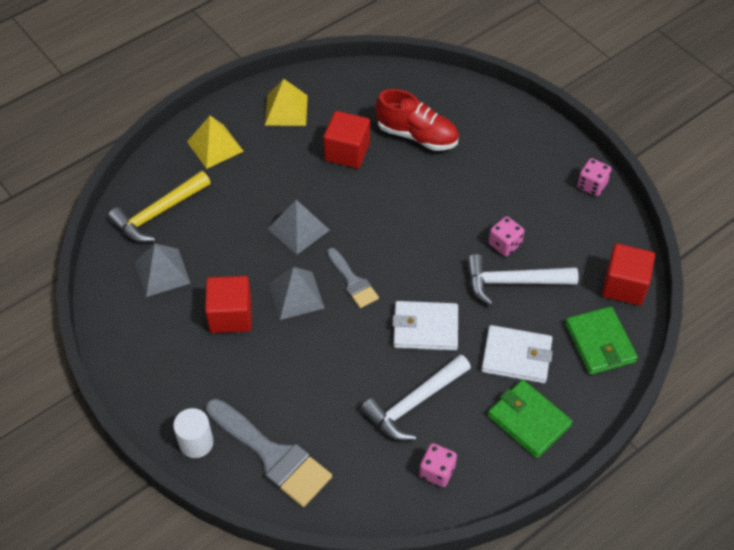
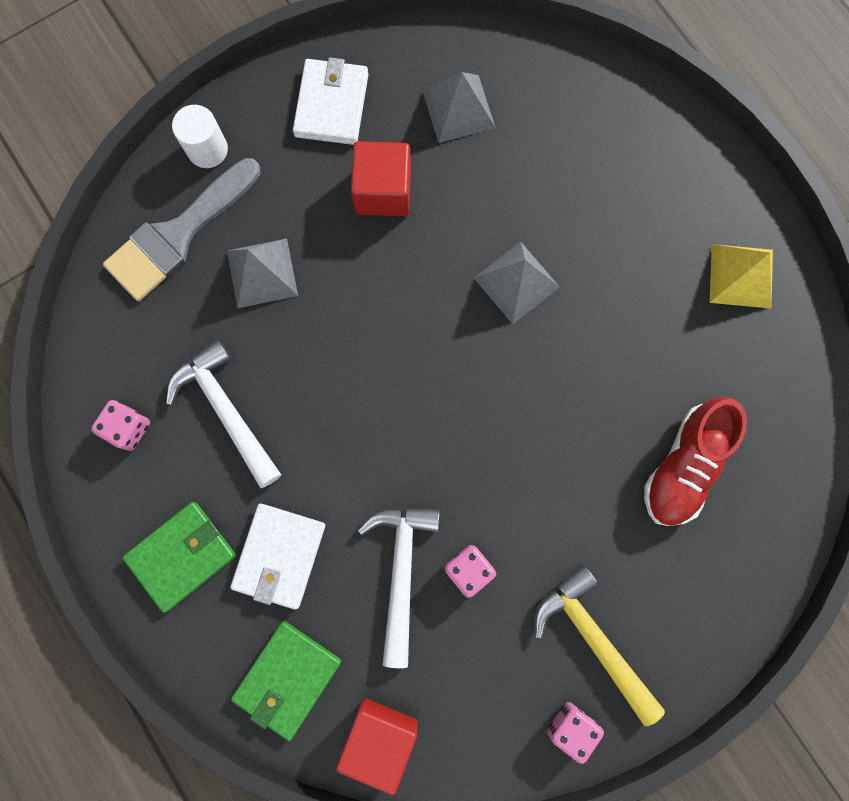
camera: 95 degrees right, 25 degrees up
yellow hammer [108,171,211,242] -> yellow hammer moved to [534,565,665,726]
yellow pyramid [187,116,244,169] -> none
grey pyramid [268,267,325,320] -> grey pyramid moved to [227,238,298,308]
red cube [323,111,370,168] -> none
grey brush [327,248,379,308] -> none
white wallet [392,301,458,351] -> white wallet moved to [293,58,369,145]
green wallet [565,306,638,375] -> green wallet turned 45 degrees counterclockwise [231,621,341,741]

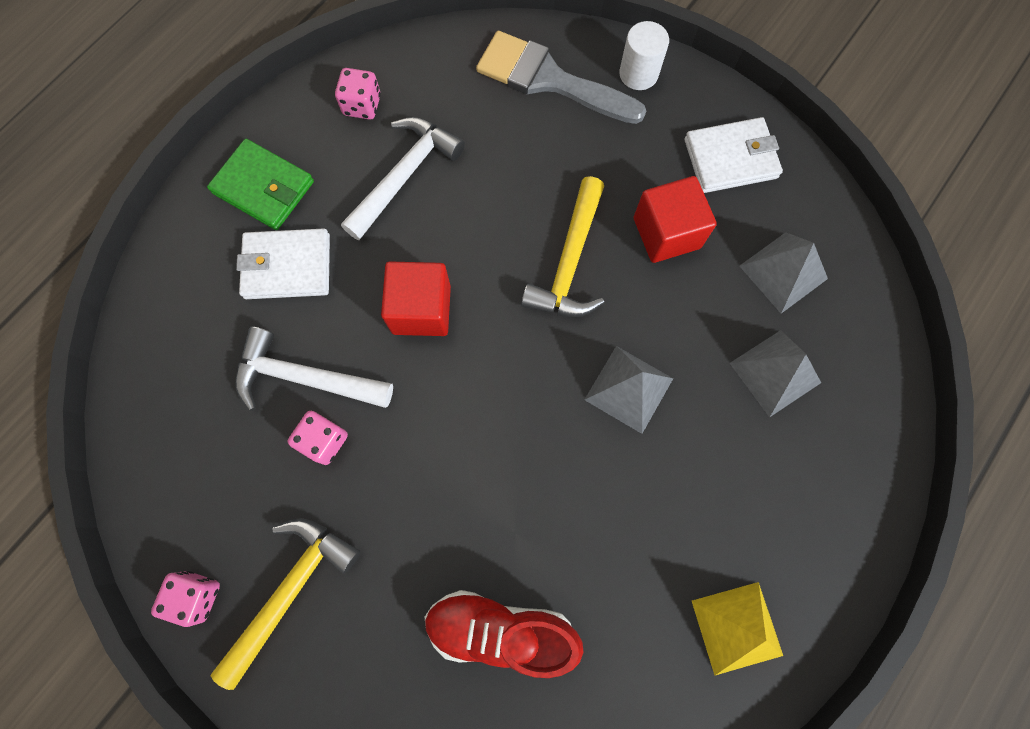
camera: 70 degrees right, 5 degrees down
grey pyramid [227,238,298,308] -> grey pyramid moved to [730,330,821,417]
green wallet [231,621,341,741] -> none
red cube [336,699,417,795] -> red cube moved to [381,261,451,336]
white hammer [358,506,440,668] -> white hammer turned 150 degrees counterclockwise [235,327,393,411]
none -> yellow hammer [521,176,604,317]

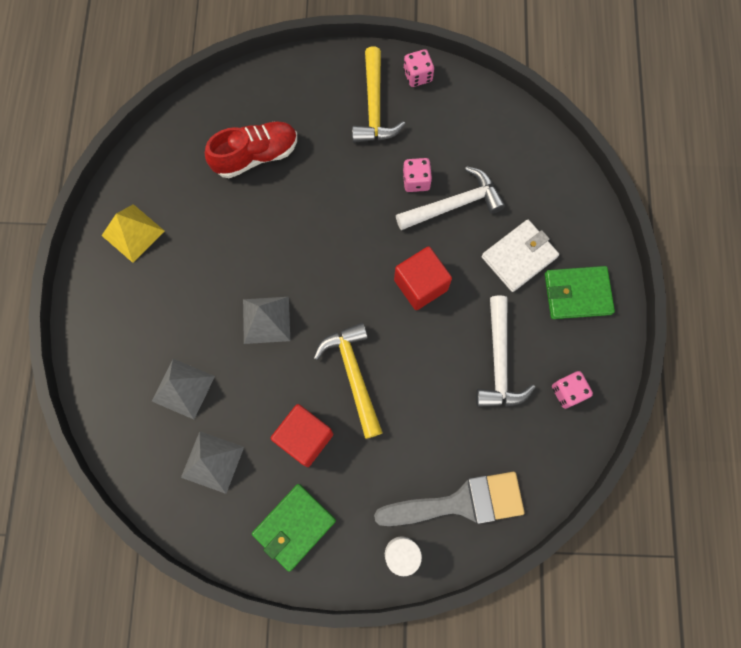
camera: 145 degrees right, 0 degrees up
white wallet [685,117,783,193] -> green wallet [252,484,336,572]

